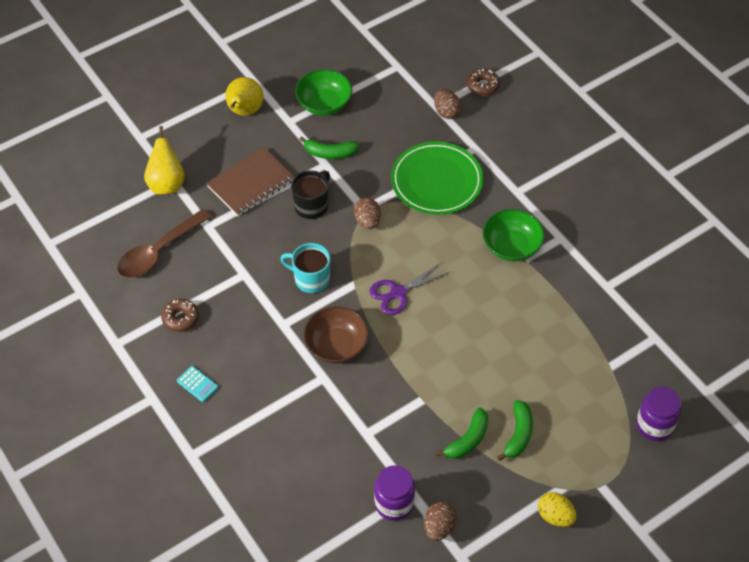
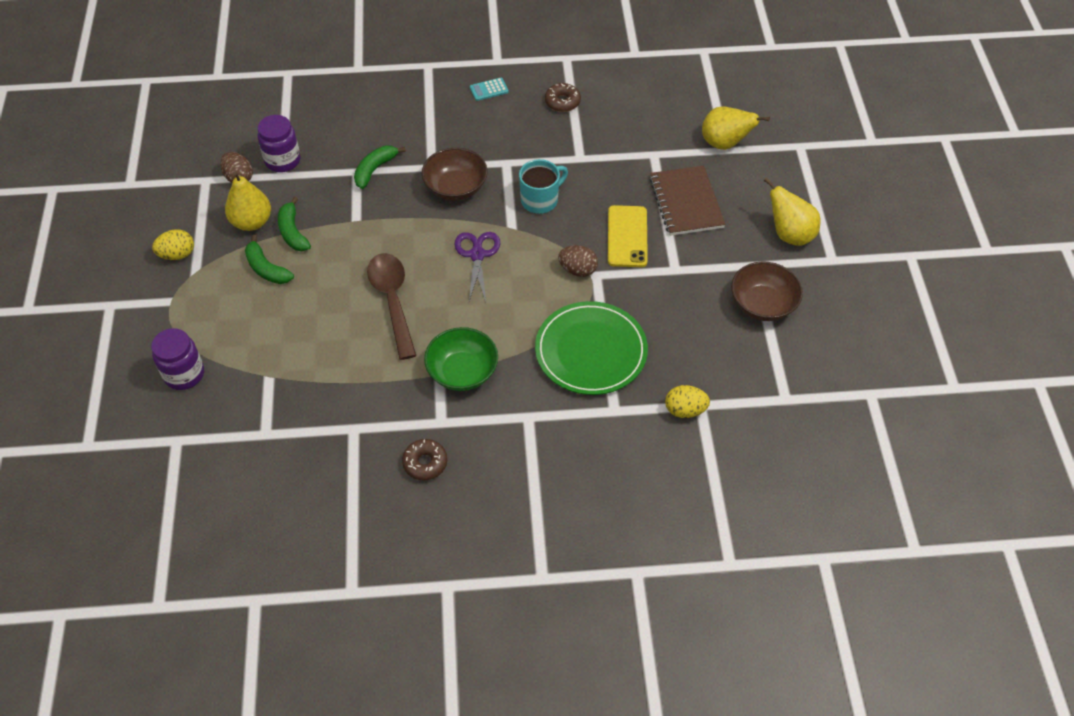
camera: 120 degrees right, 0 degrees up
brown spoon [117,209,212,278] -> brown spoon moved to [367,253,416,360]
black mug [291,170,330,219] -> yellow phone [608,205,648,267]
green bowl [295,69,352,116] -> brown bowl [731,261,803,321]
green banana [299,136,360,159] -> green banana moved to [354,146,406,189]
brown egg [434,89,461,119] -> yellow egg [665,385,710,418]
brown donut [467,69,500,96] -> brown donut moved to [402,439,447,481]
none -> yellow pear [225,172,271,231]

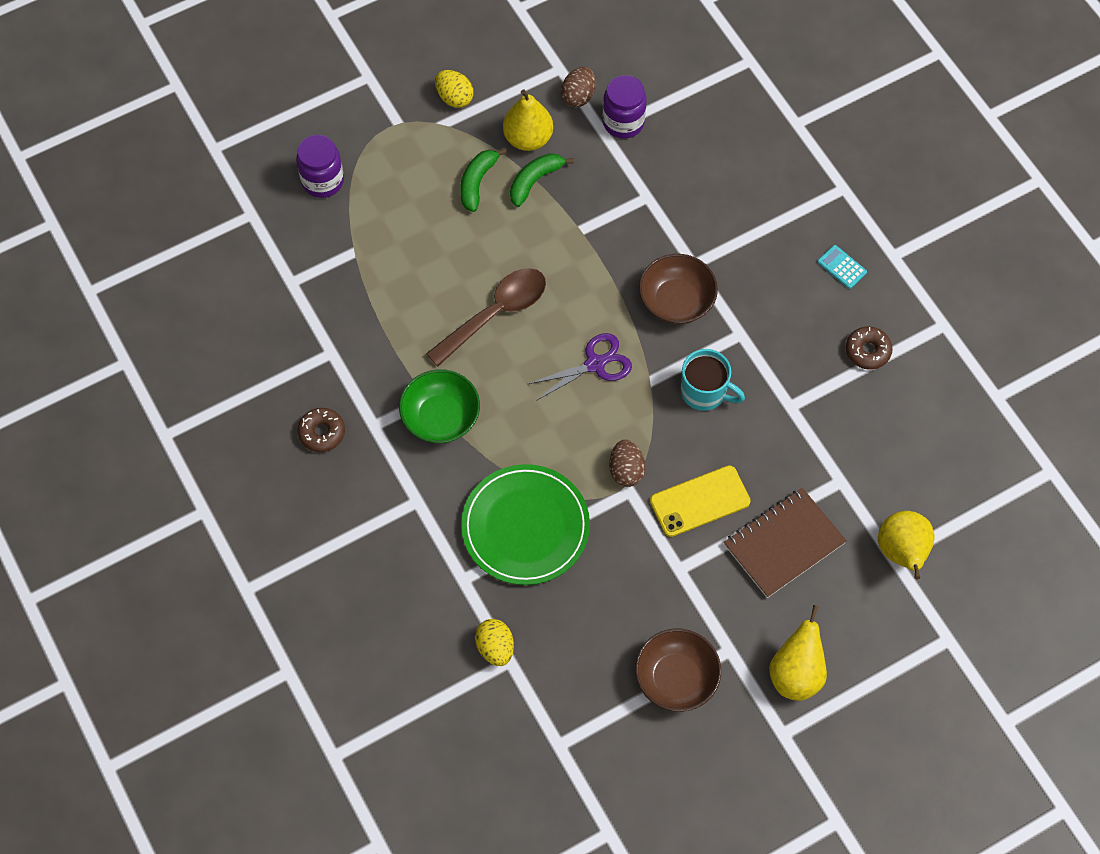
camera: 65 degrees right, 10 degrees up
green banana [354,146,406,189] -> none

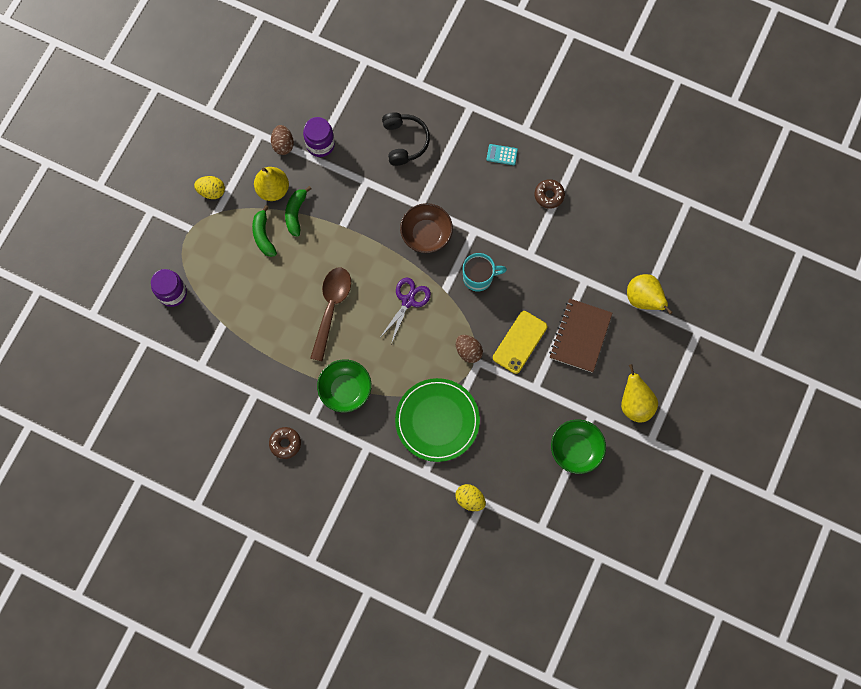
camera: 35 degrees left, 10 degrees up
brown bowl [635,629,721,712] -> green bowl [551,419,606,474]
none -> black headphones [382,112,430,166]

